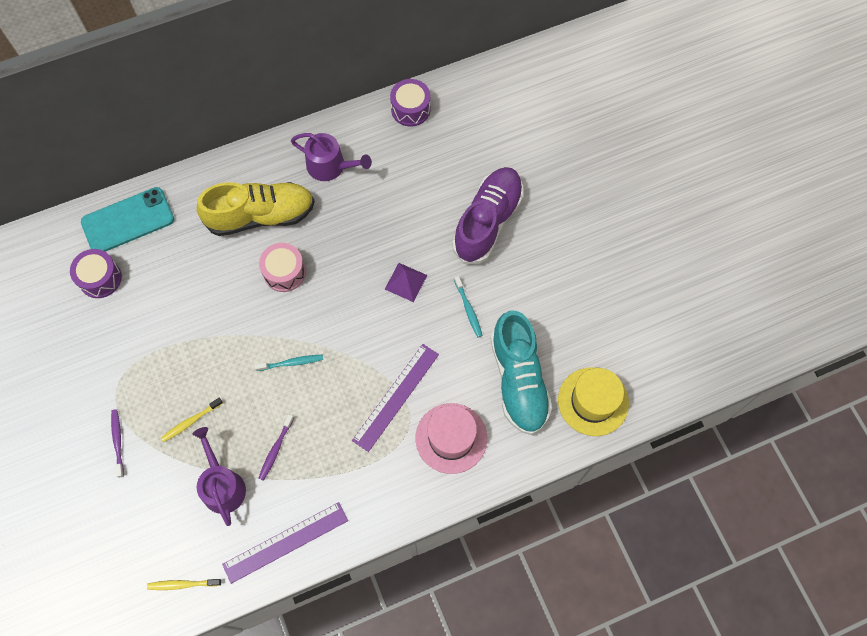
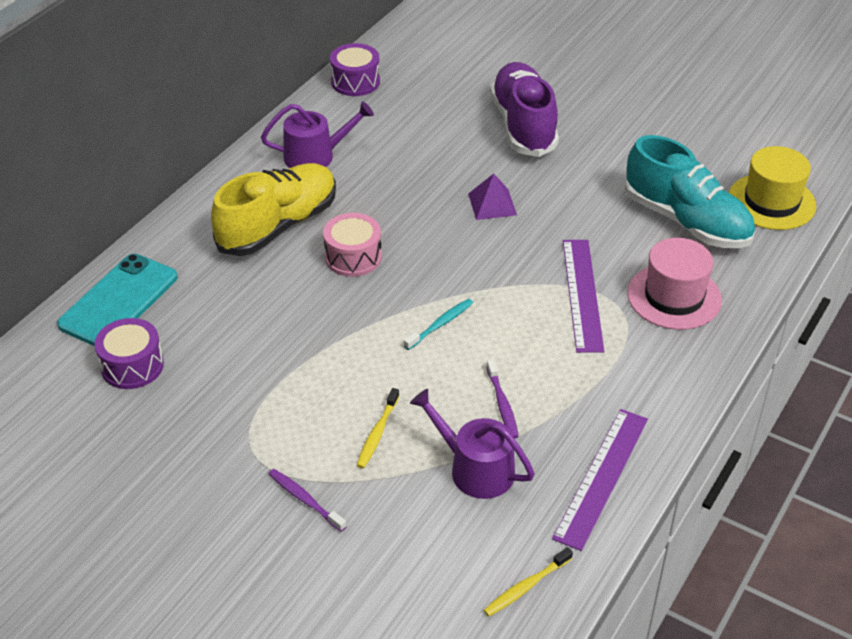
camera: 35 degrees left, 25 degrees down
turquoise toothbrush [454,276,483,337] -> none

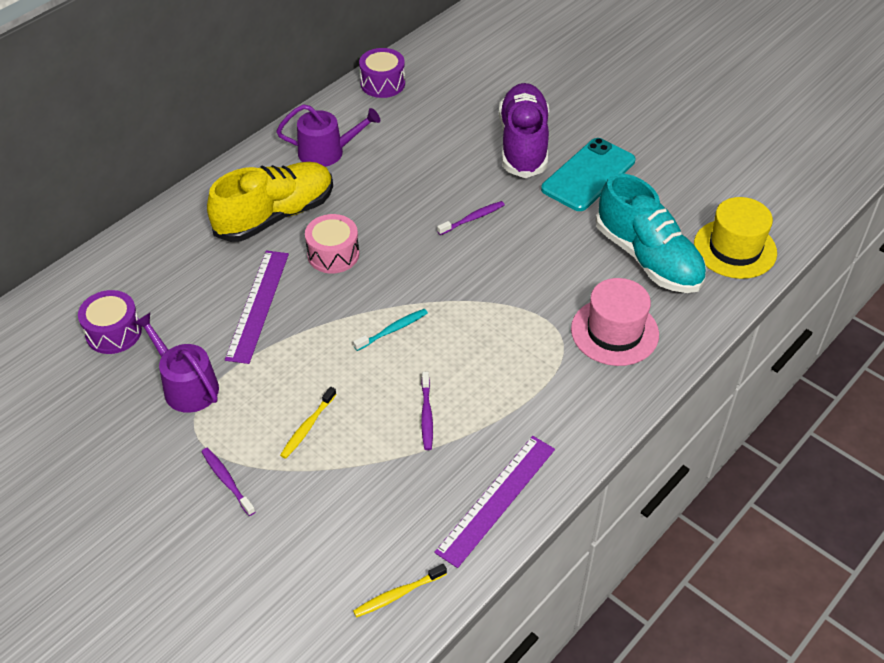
camera: 10 degrees right, 5 degrees up
turquoise phone [57,254,178,346] -> turquoise phone moved to [541,138,635,211]
purple watering can [410,389,535,499] -> purple watering can moved to [133,313,219,413]
purple pyramid [468,174,517,220] -> purple toothbrush [437,201,505,235]
purple ruler [563,240,604,353] -> purple ruler moved to [225,251,289,364]

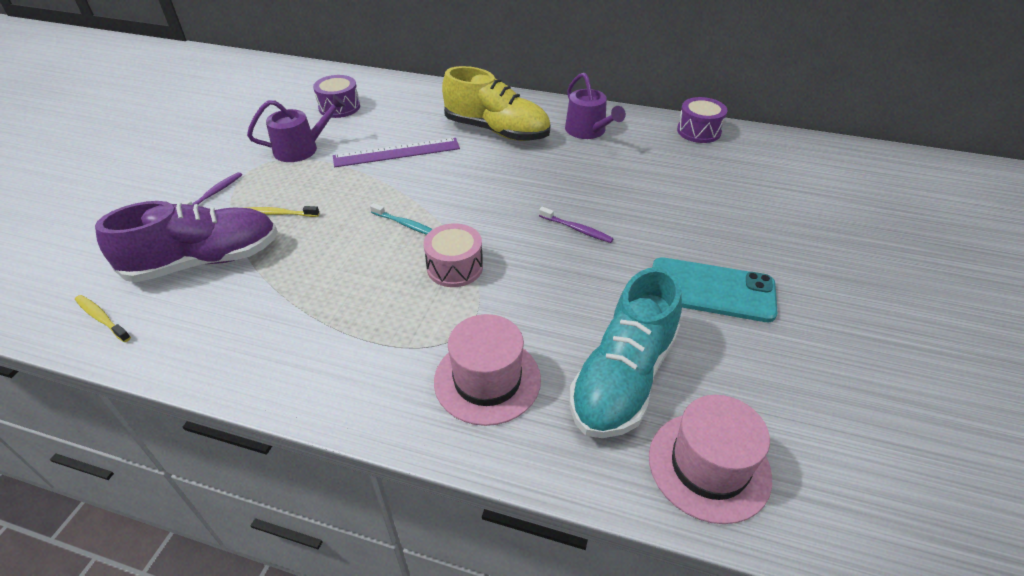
camera: 65 degrees right, 5 degrees down
purple watering can [133,313,219,413] -> purple watering can turned 45 degrees clockwise [247,94,346,162]
pink drum [305,214,359,273] -> pink drum moved to [423,224,483,287]
purple toothbrush [421,372,433,450] -> none
purple ruler [434,436,555,568] -> none
purple shoe [499,83,549,178] -> purple shoe moved to [95,201,278,282]
yellow hat [694,197,777,279] -> pink hat [649,395,772,524]

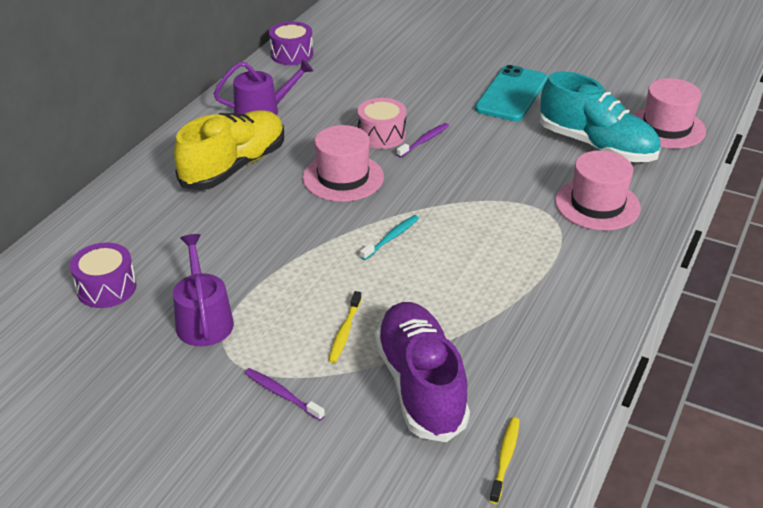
camera: 80 degrees left, 5 degrees down
yellow toothbrush [75,295,131,342] -> yellow toothbrush turned 150 degrees clockwise [489,417,520,504]
purple ruler [333,138,460,167] -> none
pink drum [423,224,483,287] -> pink drum moved to [358,98,406,149]
none -> pink hat [303,125,384,202]

